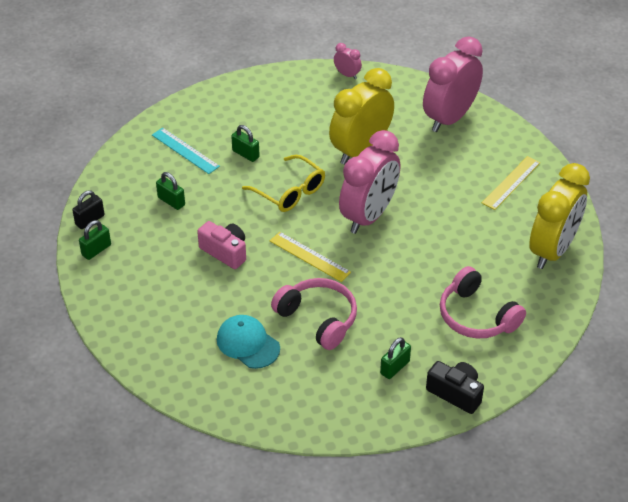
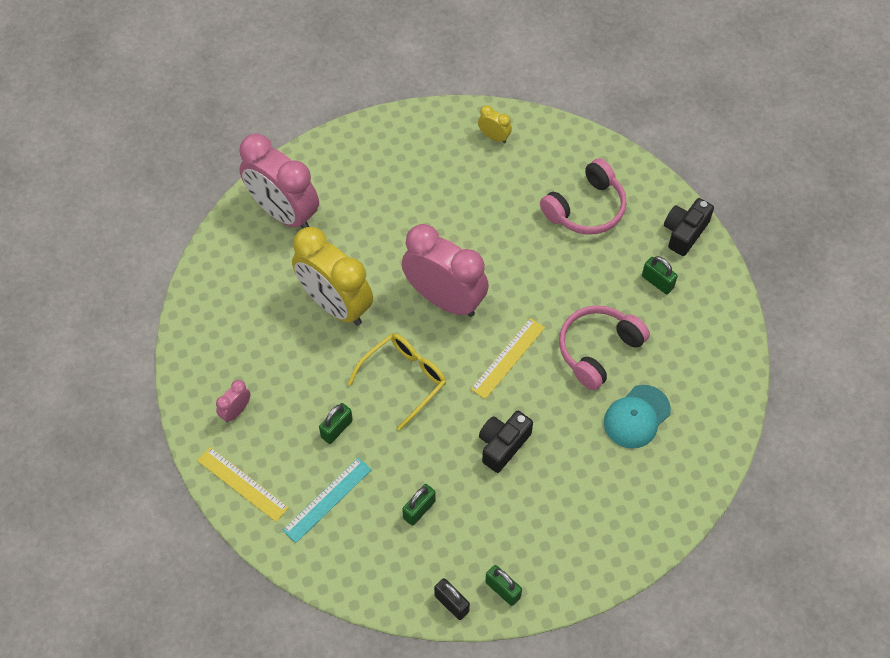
camera: 90 degrees left, 15 degrees up
pink camera [197,221,246,269] -> black camera [479,411,533,473]
pink clock [334,43,362,79] -> pink clock moved to [216,380,251,423]
yellow ruler [482,156,540,210] -> yellow ruler moved to [197,447,289,522]
yellow clock [529,163,590,269] -> yellow clock [478,105,512,143], size x0.42

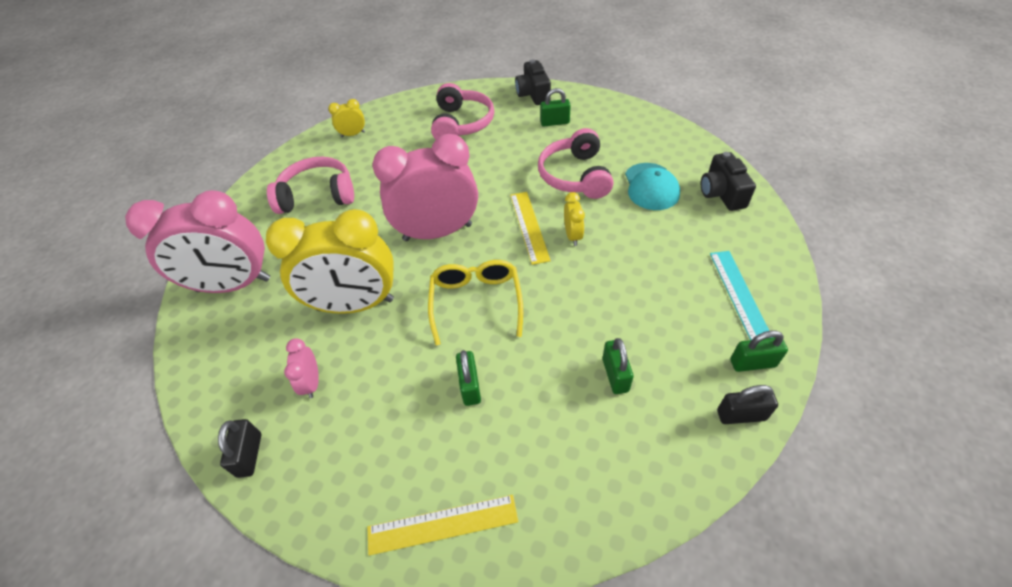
camera: 45 degrees left, 10 degrees down
pink clock [216,380,251,423] -> pink clock moved to [284,338,319,398]
turquoise ruler [282,458,372,543] -> turquoise ruler moved to [710,251,773,340]
black camera [479,411,533,473] -> black camera moved to [701,152,756,211]
none -> black padlock [218,419,261,478]
none -> pink headphones [267,157,354,214]
none -> yellow clock [564,192,585,246]

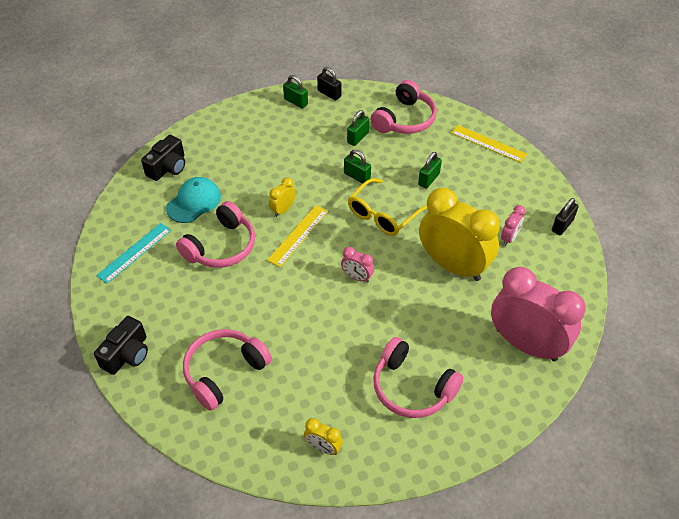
camera: 140 degrees left, 0 degrees up
pink clock [373,134,478,241] -> pink clock [341,247,374,283], size x0.42
green padlock [540,88,571,127] -> green padlock moved to [344,150,371,184]
turquoise ruler [710,251,773,340] -> turquoise ruler moved to [96,223,171,284]
none -> pink headphones [370,80,437,134]

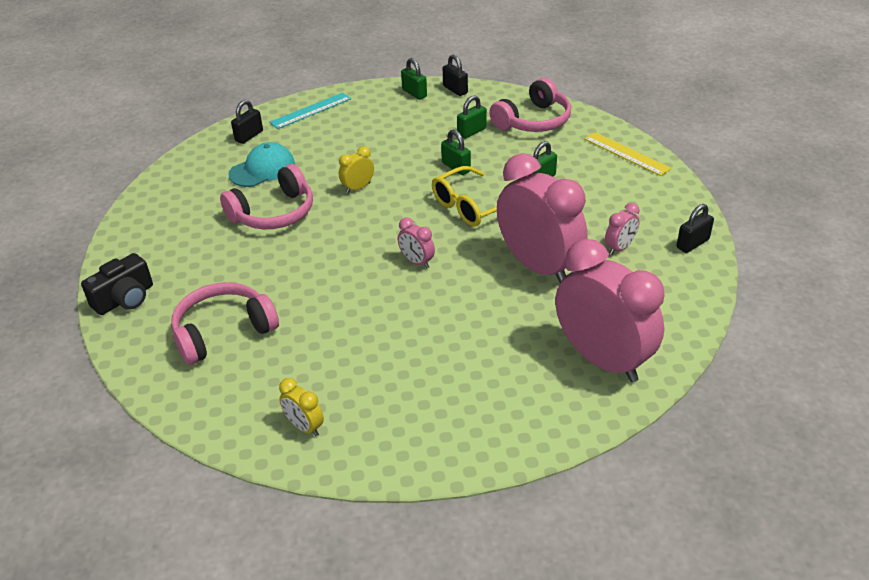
camera: 15 degrees right, 10 degrees down
turquoise ruler [96,223,171,284] -> turquoise ruler moved to [269,93,351,129]
black camera [141,135,185,181] -> black padlock [231,100,263,144]
yellow ruler [267,205,328,267] -> none
pink headphones [373,337,464,418] -> none
yellow clock [419,188,500,281] -> pink clock [497,153,588,283]

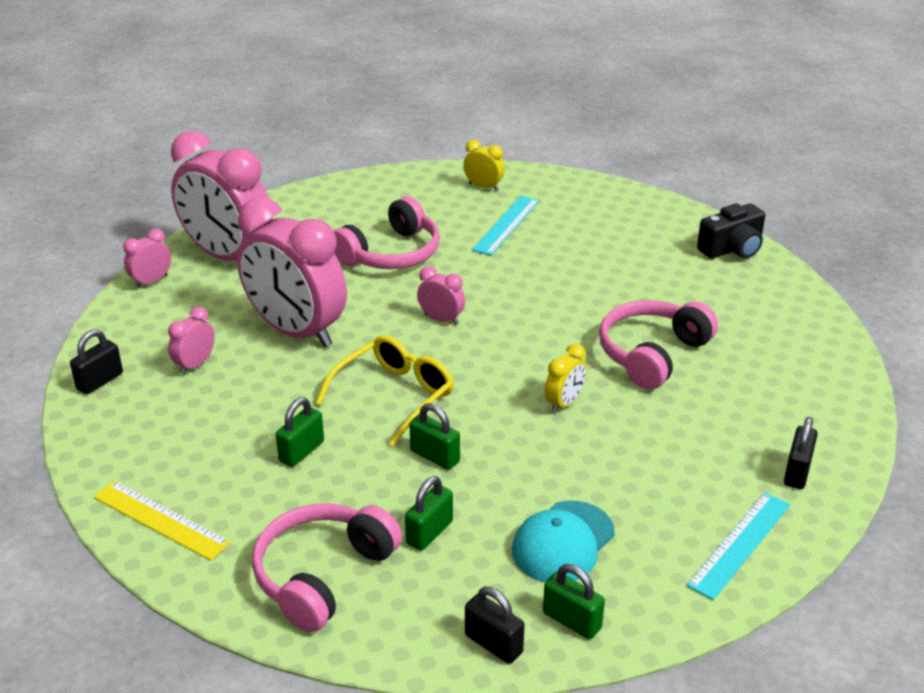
camera: 165 degrees right, 5 degrees down
black camera [81,253,153,315] -> black camera turned 150 degrees counterclockwise [697,203,765,259]
pink headphones [171,282,279,365] -> pink headphones moved to [334,196,440,269]
turquoise cap [229,142,295,187] -> turquoise cap moved to [512,501,615,582]
none -> pink clock [123,229,171,288]
none -> turquoise ruler [472,196,539,256]

